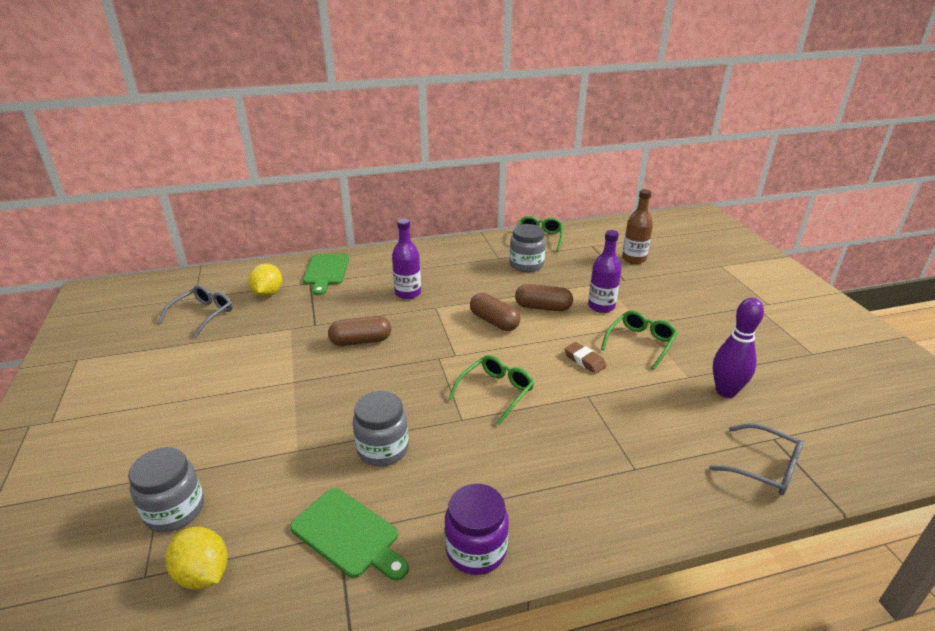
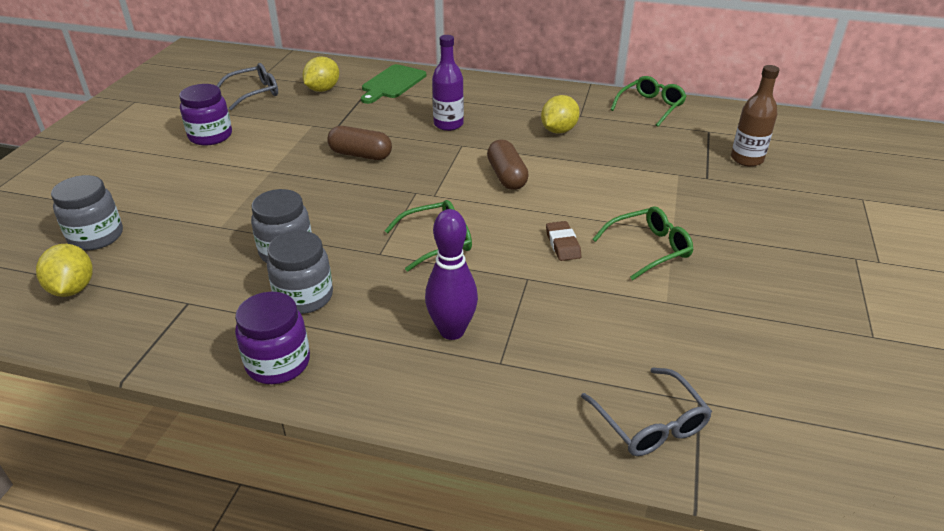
camera: 30 degrees right, 5 degrees up
green cutting board [290,488,409,581] -> none
grey jar [510,224,546,272] -> grey jar moved to [267,231,333,314]
brown capsule [515,284,573,311] -> none
purple bottle [588,230,622,313] -> none
purple bowling pin [713,298,764,398] -> purple bowling pin moved to [425,209,478,340]
none -> purple jar [179,84,232,145]
none -> yellow lemon [541,95,580,134]

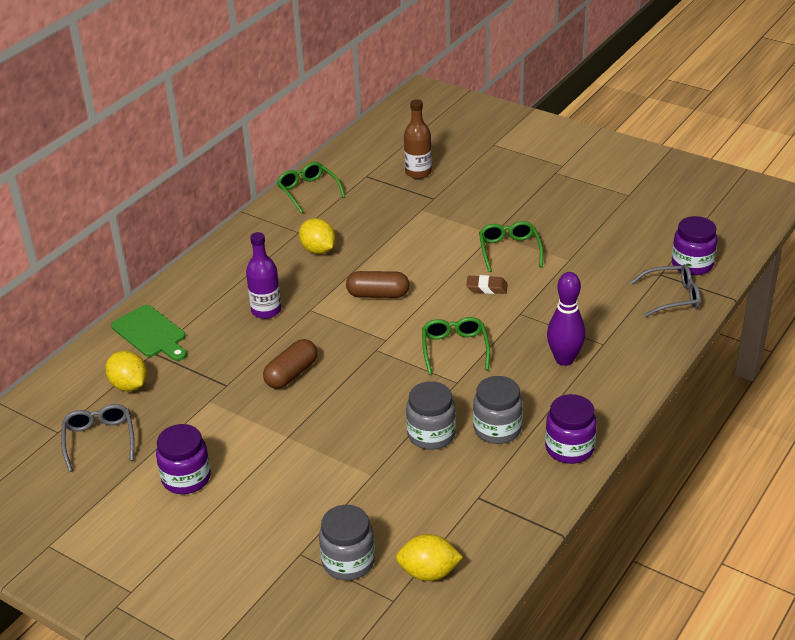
camera: 70 degrees left, 0 degrees up
none -> purple jar [672,216,718,275]

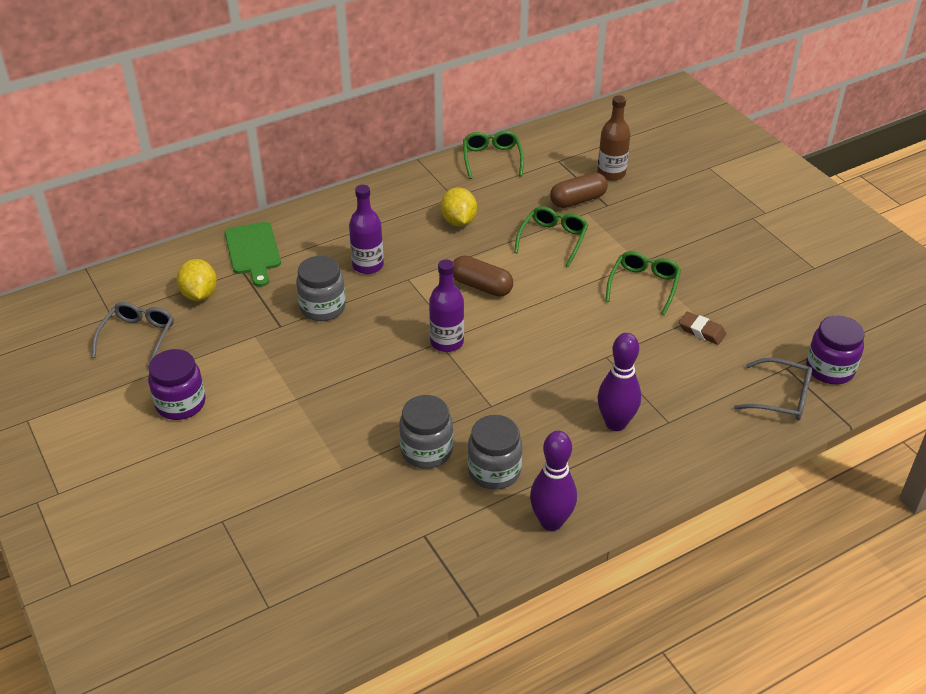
camera: 25 degrees right, 5 degrees up
brown capsule [263,339,317,389] -> brown capsule moved to [550,172,608,208]
grey jar [319,505,375,580] -> grey jar moved to [296,256,346,321]
yellow lemon [396,534,463,581] -> none
green glasses [422,317,490,375] -> green glasses moved to [514,206,588,267]
brown eraser [466,275,508,294] -> brown eraser moved to [679,312,726,345]
purple jar [545,394,597,464] -> purple bowling pin [530,431,577,531]
none -> purple bottle [429,259,464,352]

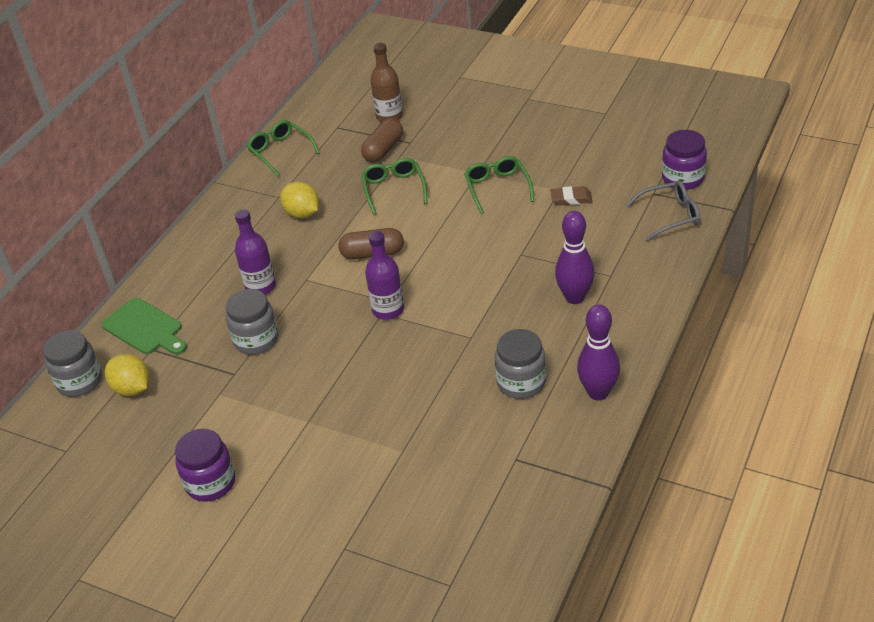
camera: 30 degrees left, 0 degrees up
grey glasses [92,302,174,367] -> none
grey jar [399,395,453,469] -> grey jar moved to [43,330,102,397]

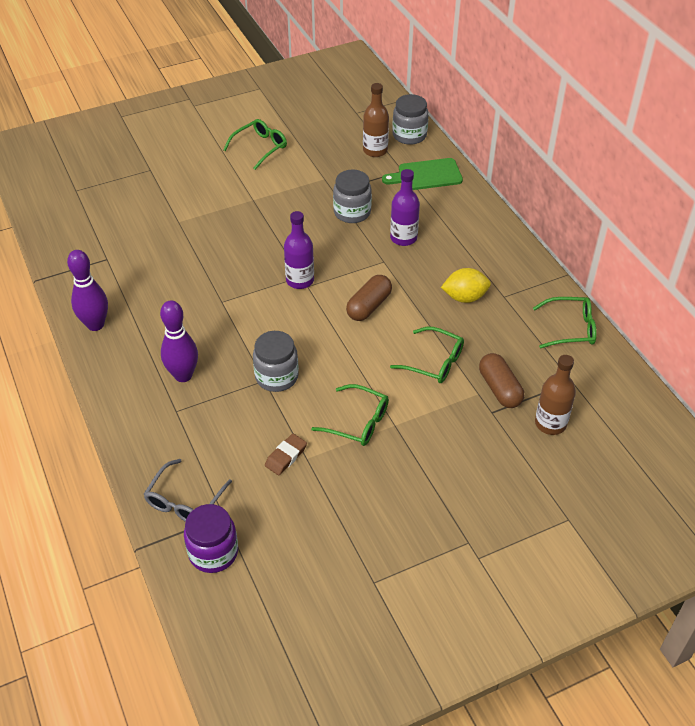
camera: 125 degrees right, 5 degrees up
yellow lemon [105,354,150,396] -> brown bottle [363,83,389,157]
purple jar [175,429,235,502] -> green glasses [223,119,287,170]
grey jar [495,329,546,399] -> grey jar moved to [253,331,299,392]

